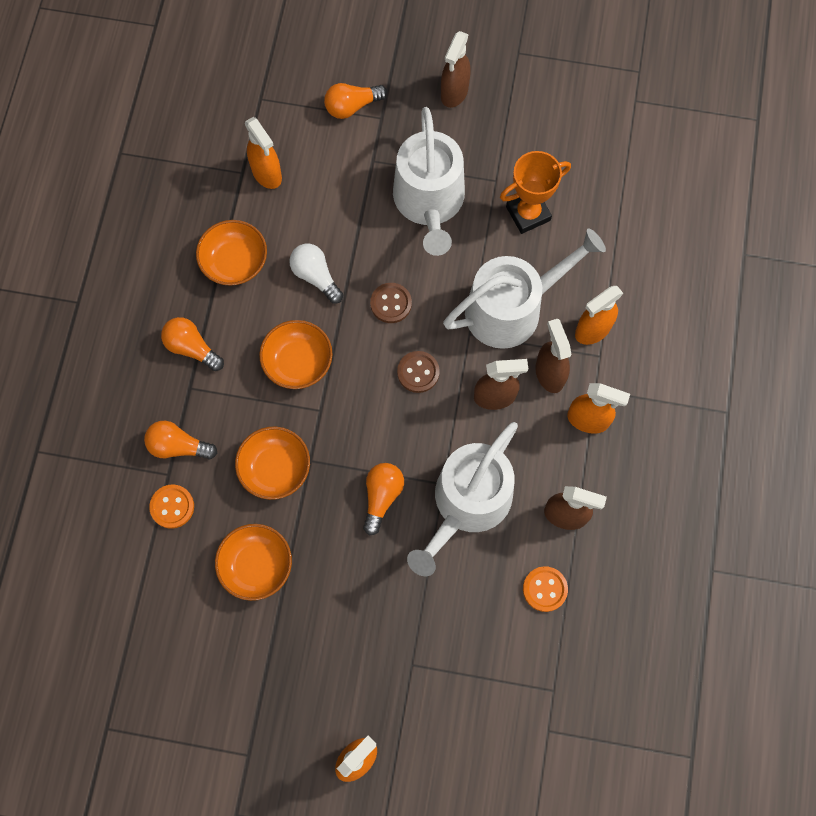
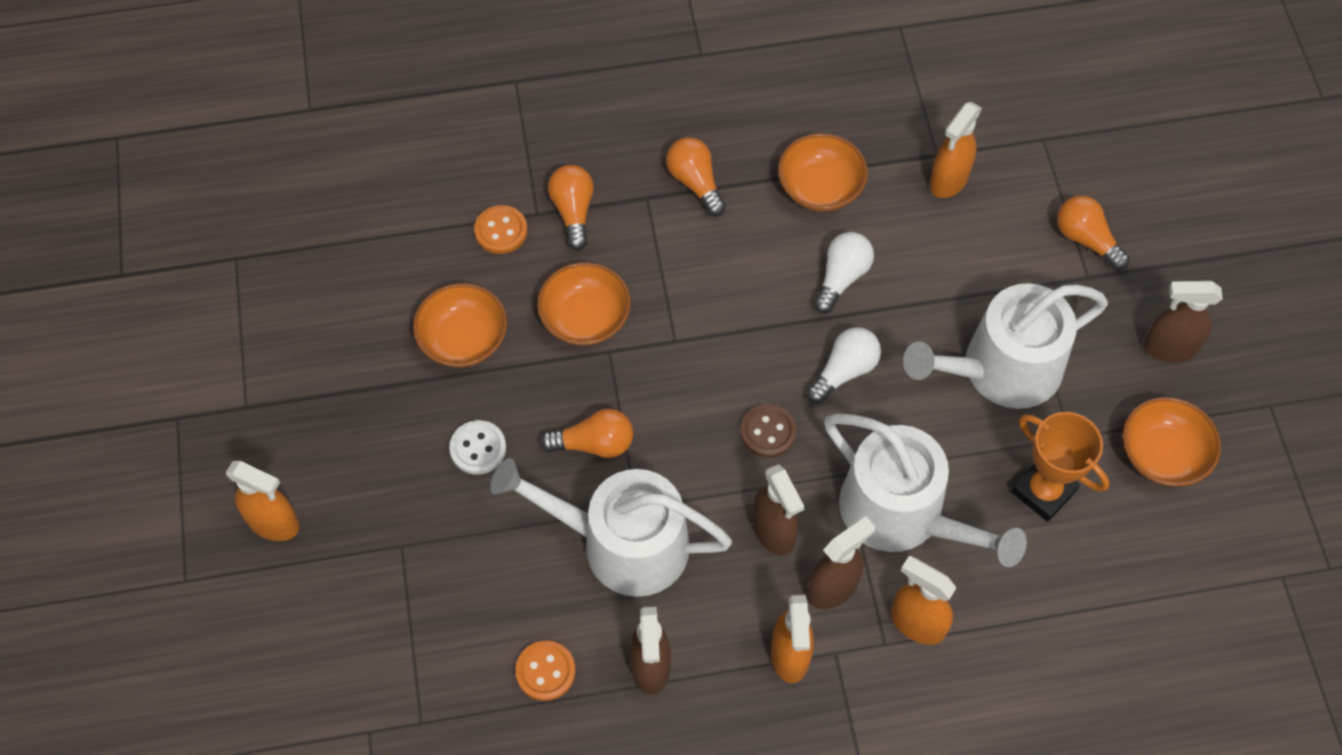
camera: 70 degrees right, 10 degrees down
orange light bulb [161,317,224,371] -> orange light bulb turned 45 degrees counterclockwise [666,137,726,216]
orange bowl [259,320,333,389] -> orange bowl moved to [1123,397,1221,486]
brown button [370,283,412,323] -> white light bulb [806,327,881,404]
none -> white button [449,420,506,475]

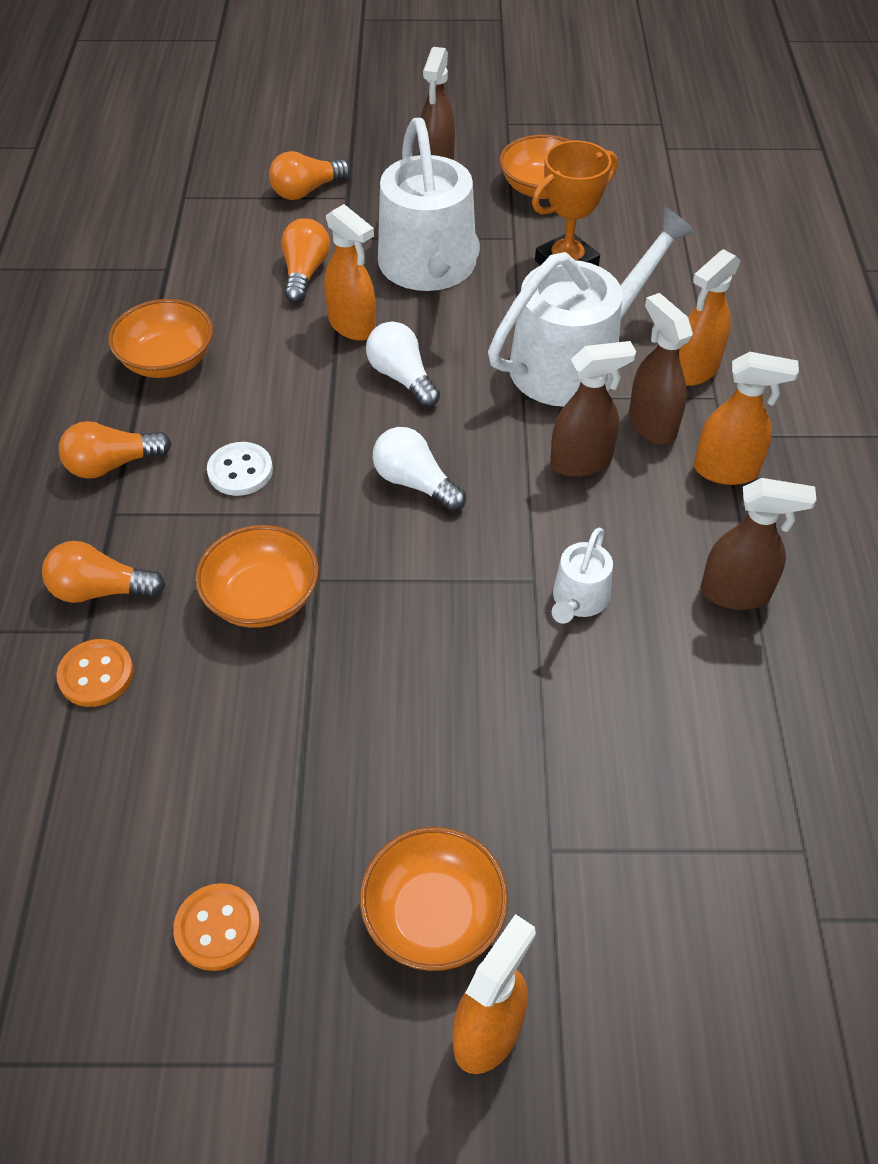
camera: 80 degrees left, 10 degrees down
orange bowl [413,283,507,367] -> orange bowl moved to [360,827,508,971]
white button [449,420,506,475] -> white button moved to [207,442,273,496]
white watering can [490,458,732,597] -> white watering can [552,527,613,624], size x0.46
orange button [515,640,576,701] -> orange button moved to [173,883,261,971]
orange light bulb [540,409,633,458] -> orange light bulb moved to [281,218,330,303]
brown button [741,404,797,458] -> none
white light bulb [814,232,874,314] -> white light bulb moved to [373,427,466,511]
orange spray bottle [930,102,982,198] -> orange spray bottle moved to [324,204,376,341]

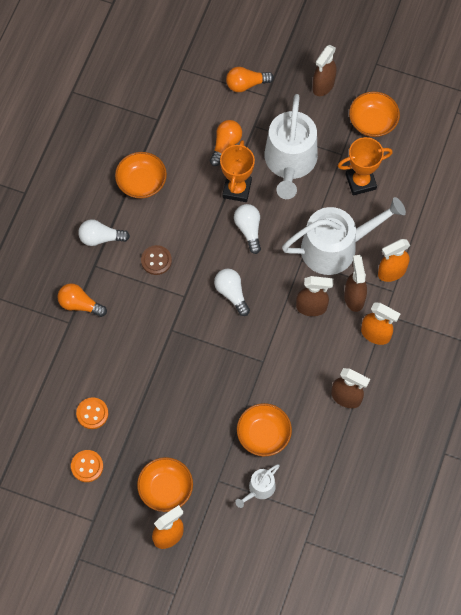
camera: 20 degrees right, 15 degrees up
orange button [56,639,134,707] -> orange button moved to [76,397,108,429]
orange light bulb [59,421,172,479] -> white light bulb [78,219,130,246]
orange bowl [195,525,319,628] -> orange bowl moved to [237,403,292,456]
white button [207,442,273,496] -> brown button [141,245,172,275]
orange spray bottle [324,204,376,341] -> orange trophy [220,140,255,202]
white watering can [552,527,613,624] -> white watering can moved to [235,464,280,508]

